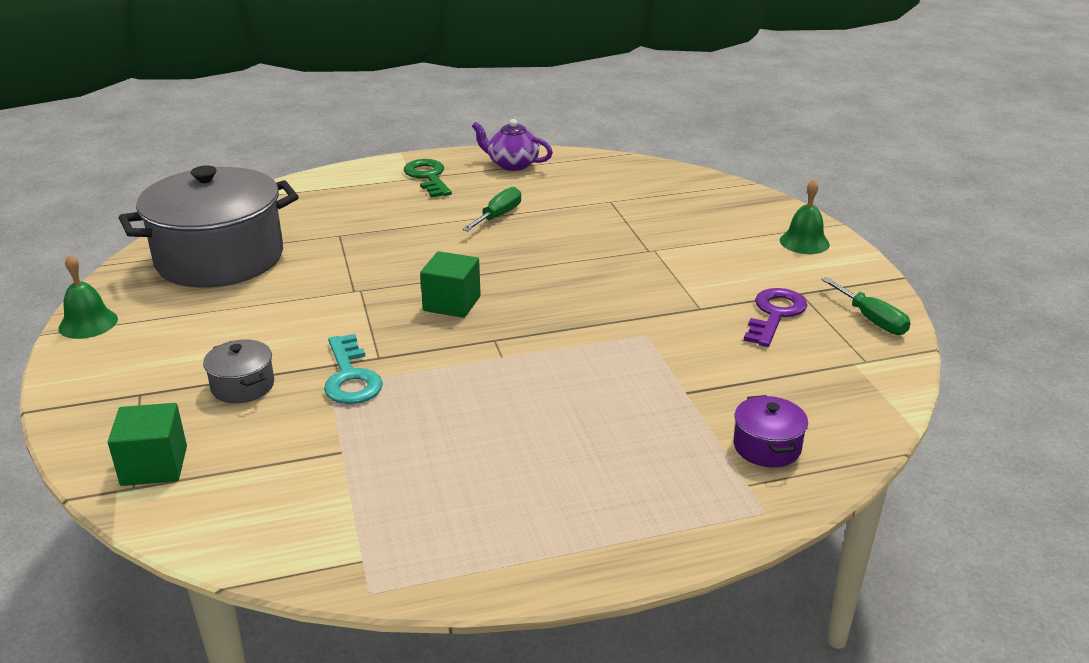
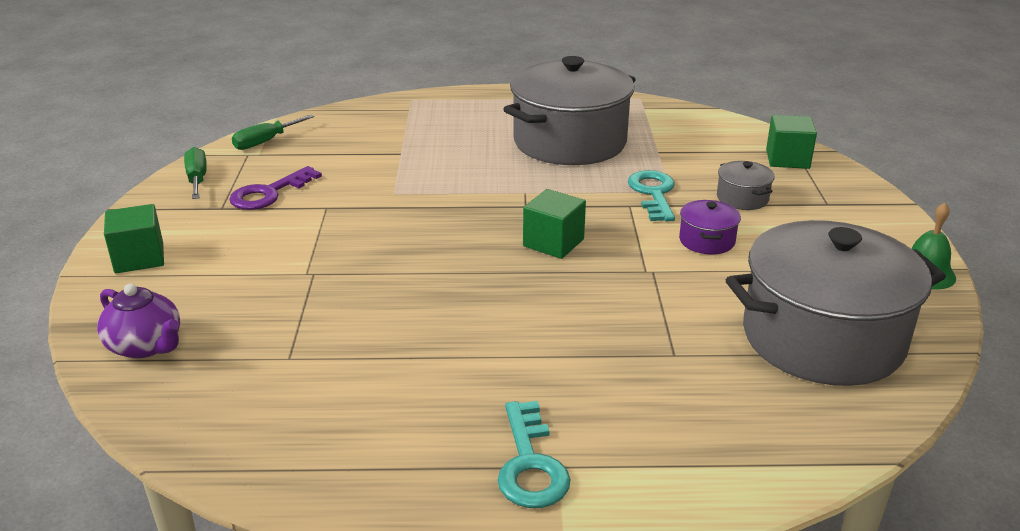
camera: 165 degrees left, 0 degrees up
green key [404,159,452,198] -> turquoise key [497,401,571,508]
green screwdriver [462,187,521,232] -> green screwdriver moved to [232,115,314,150]
purple teapot [472,119,553,171] -> purple teapot moved to [97,284,180,358]
purple pot [734,395,808,467] -> purple pot moved to [679,200,741,254]
green bell [780,179,830,254] -> green cube [104,204,164,273]
none -> grey pot [503,56,636,165]

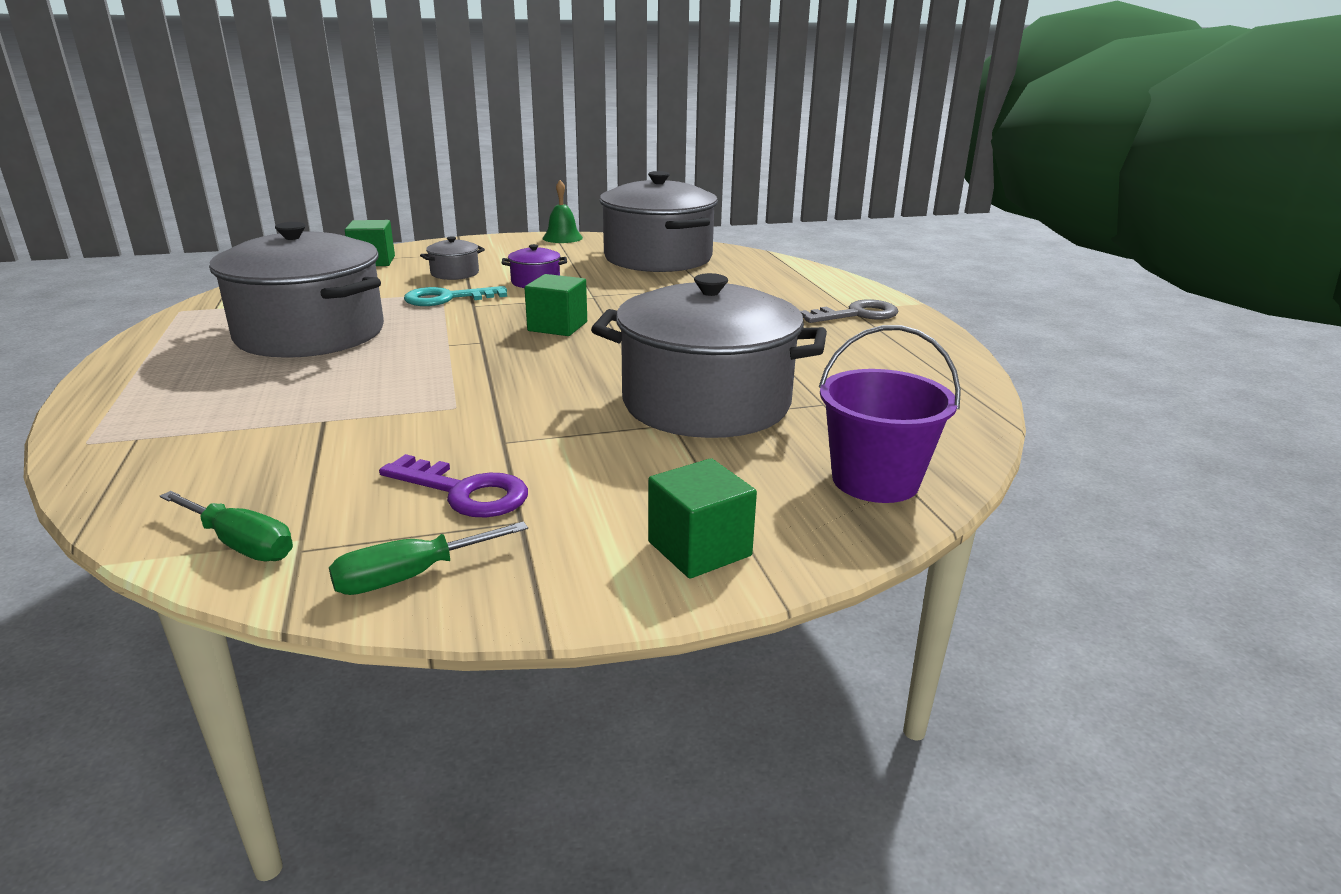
camera: 105 degrees left, 5 degrees down
purple teapot [97,284,180,358] -> purple bucket [819,325,961,503]
turquoise key [497,401,571,508] -> grey key [800,299,899,323]
none -> grey pot [591,273,827,438]

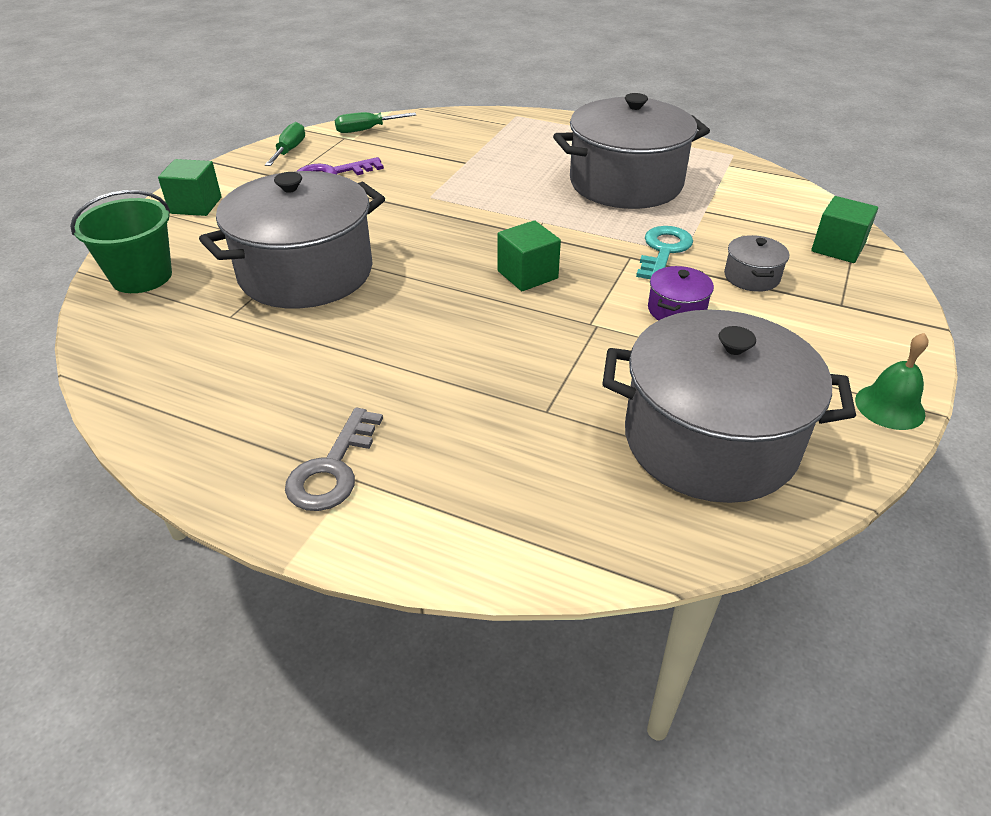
camera: 130 degrees right, 15 degrees up
purple bucket [819,325,961,503] -> green bucket [70,190,172,293]

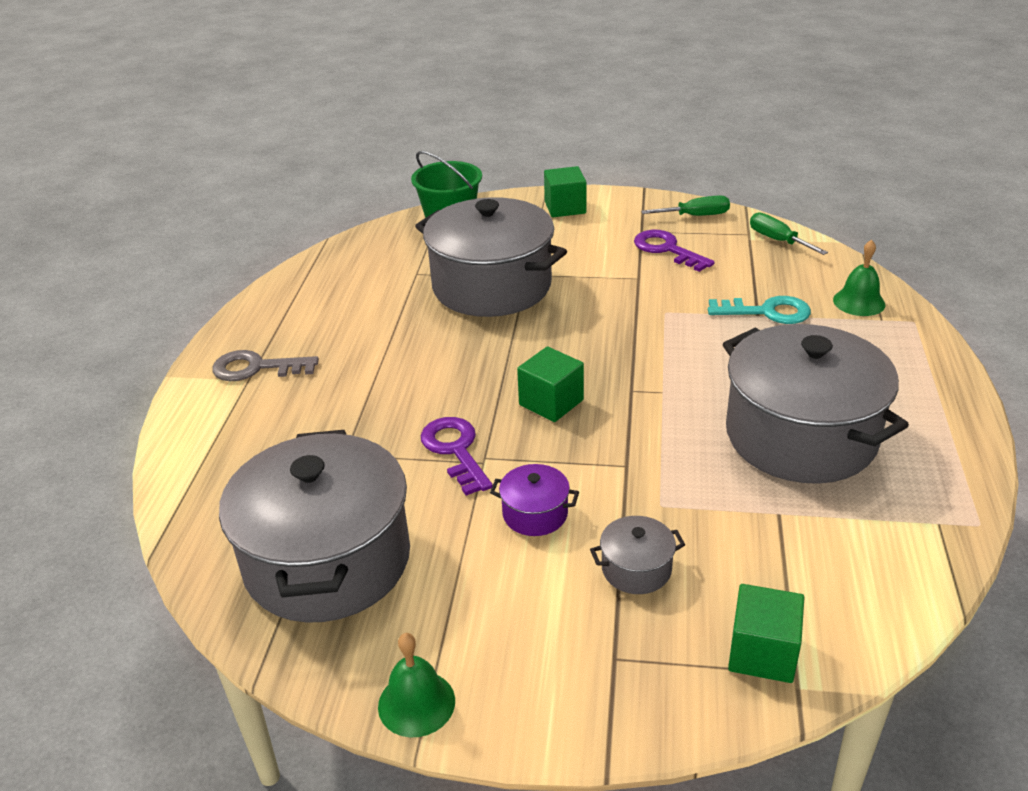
camera: 75 degrees right, 5 degrees down
turquoise key [636,226,693,279] -> turquoise key moved to [708,296,811,324]
none -> purple key [421,417,493,496]
none -> green bell [833,240,885,316]

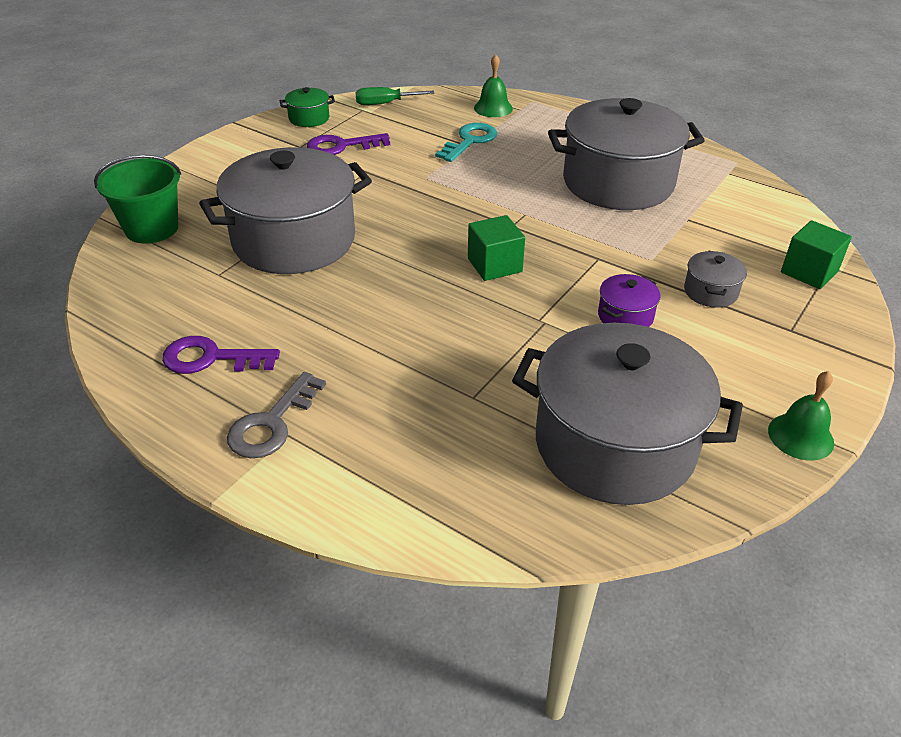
camera: 65 degrees left, 5 degrees up
purple key [421,417,493,496] -> purple key moved to [162,336,280,374]
green cube [544,166,587,217] -> none
green screwdriver [641,195,730,216] -> green pot [280,87,335,127]

